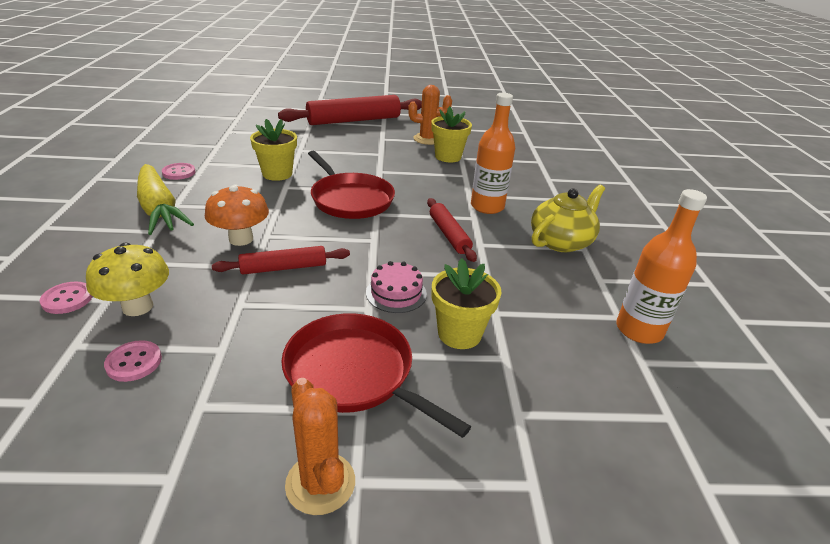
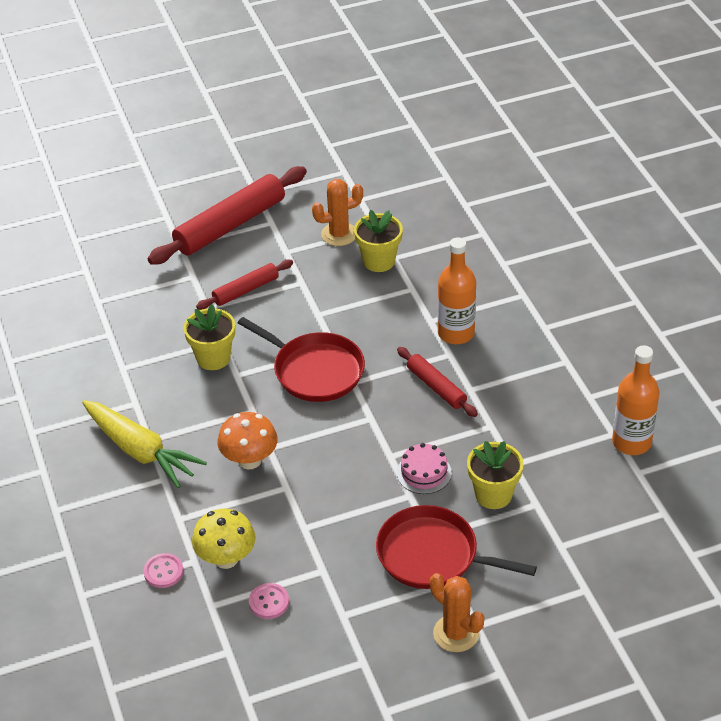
camera: 15 degrees left, 10 degrees up
pink button [162,163,196,180] -> none
red rolling pin [212,246,350,274] -> red rolling pin moved to [196,260,293,310]
yellow teapot [531,185,605,252] -> none

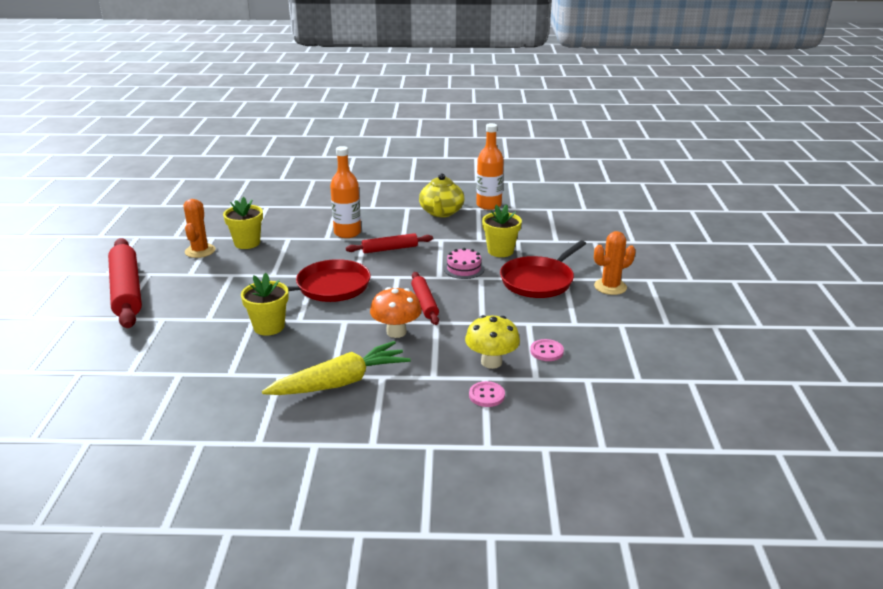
camera: 70 degrees left, 15 degrees down
red rolling pin [196,260,293,310] -> red rolling pin moved to [411,272,439,325]
none -> yellow teapot [419,173,464,217]

